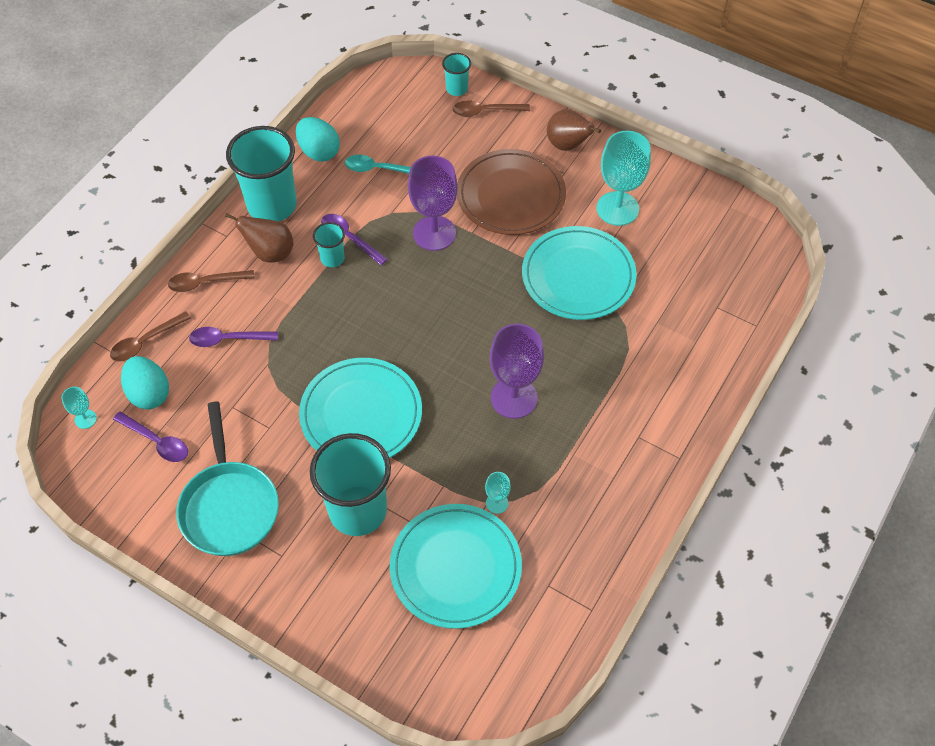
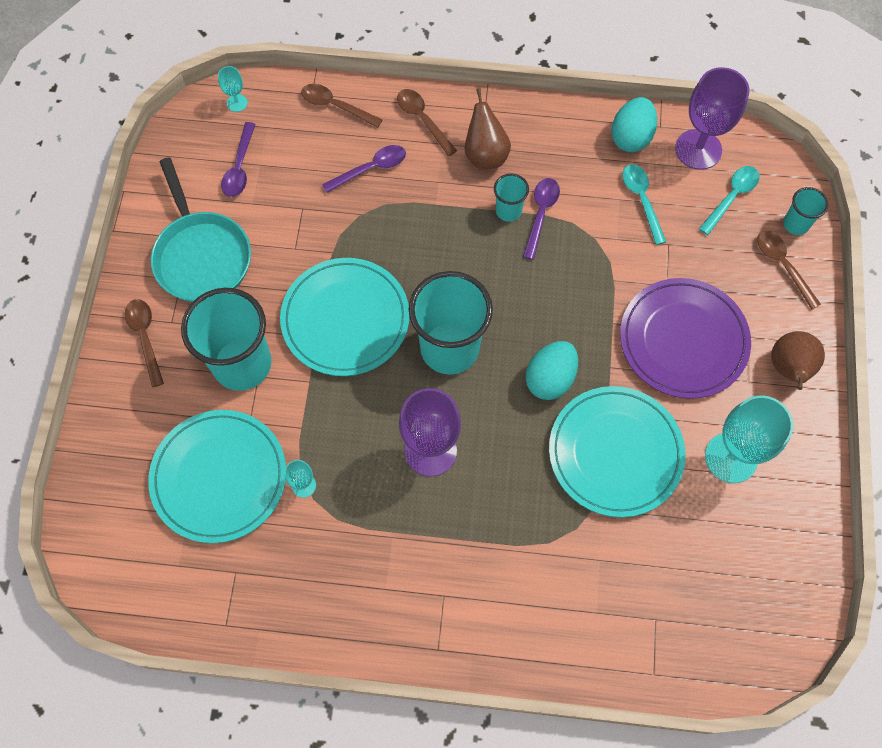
camera: 65 degrees right, 10 degrees up
turquoise egg [121,356,169,410] -> turquoise egg moved to [526,341,578,400]
turquoise pan [176,402,279,556] -> turquoise pan turned 75 degrees counterclockwise [151,157,251,302]
purple spoon [189,327,278,347] -> purple spoon turned 90 degrees clockwise [322,145,406,193]
turquoise cup [226,126,297,221] -> turquoise cup moved to [409,271,493,375]
purple goblet [408,156,458,251] -> purple goblet moved to [675,67,749,170]
brown plate [457,149,566,235] -> purple plate [620,278,751,399]
none -> brown spoon [125,299,164,387]
none -> turquoise spoon [699,166,760,235]

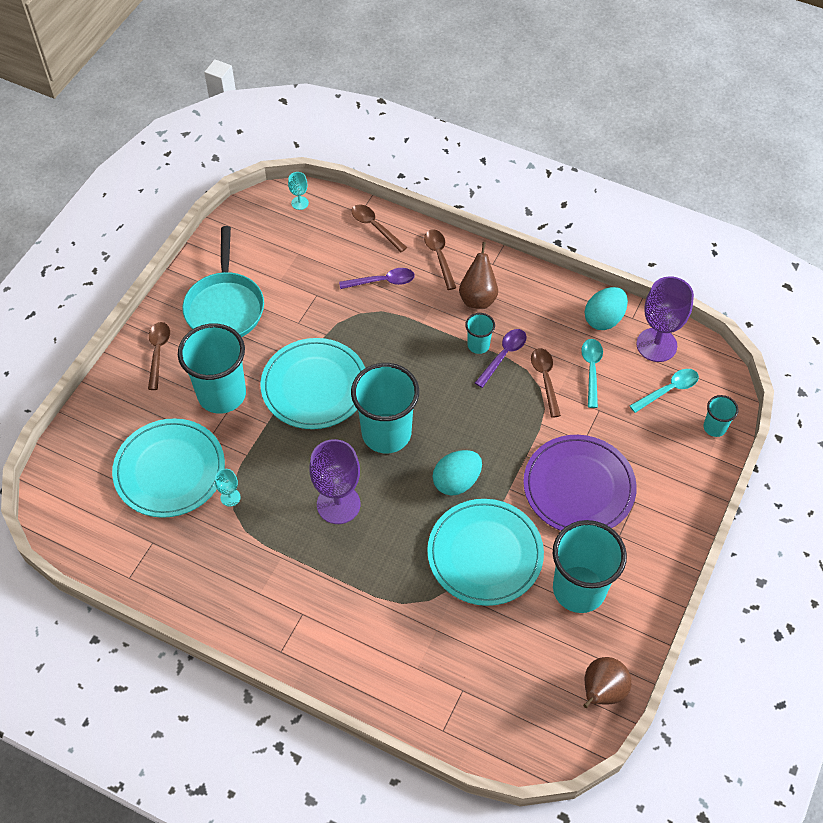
camera: 20 degrees right, 10 degrees down
purple spoon [221,122,256,197] -> none
turquoise goblet [705,395,793,483] -> turquoise cup [553,520,627,613]
brown spoon [757,231,821,310] -> brown spoon moved to [531,348,561,418]
brown pear [771,331,825,390] -> brown pear moved to [583,657,631,708]

